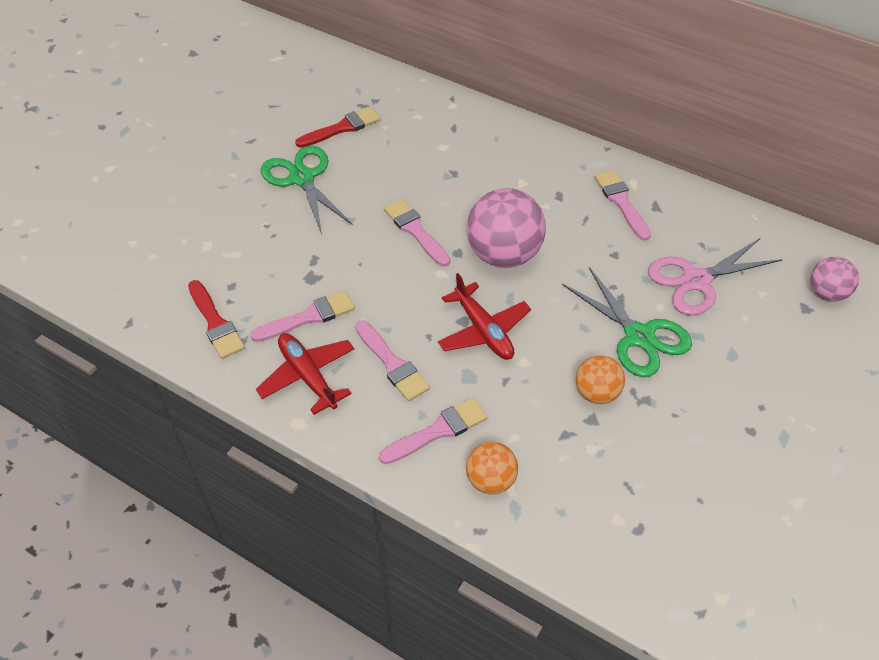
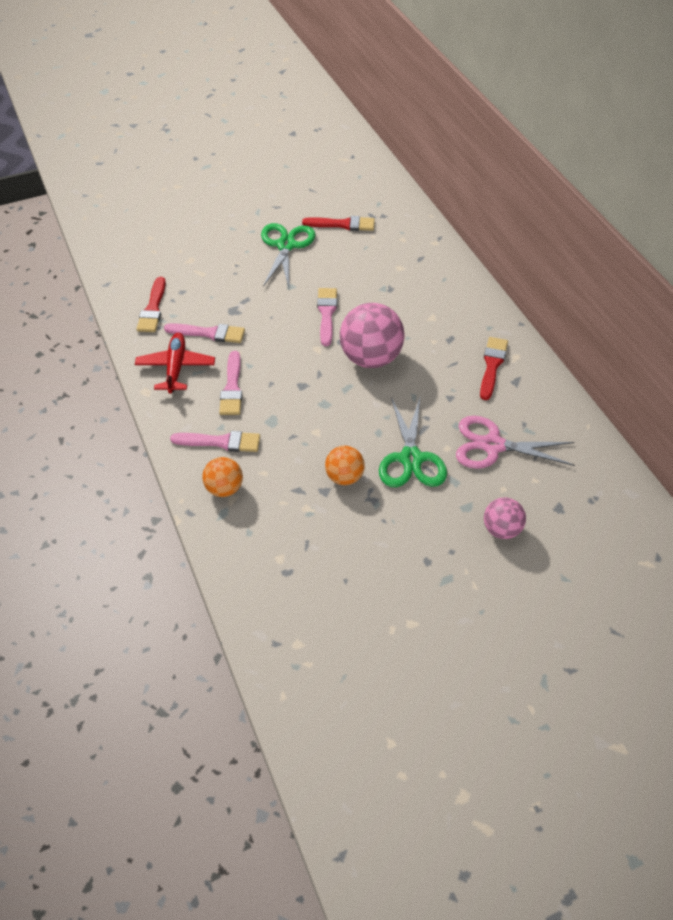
camera: 35 degrees right, 0 degrees up
red plane [438,273,531,360] -> none
pink brush [595,170,651,241] -> red brush [480,337,508,400]
pink ball [810,257,859,301] -> pink ball moved to [484,498,526,539]

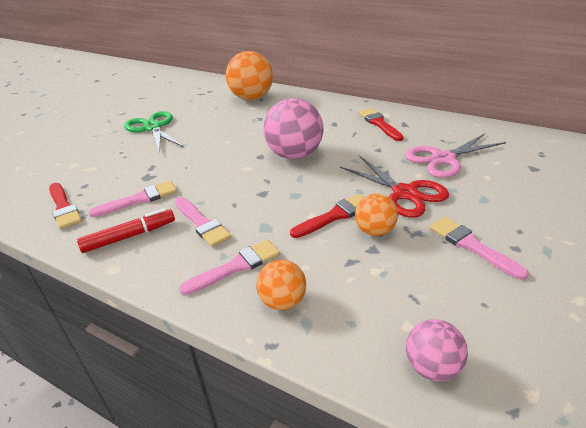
camera: 35 degrees left, 15 degrees down
red plane [135,333,215,393] -> red marker [77,208,175,253]
red brush [302,216,375,231] -> red brush moved to [290,194,364,238]
pink brush [317,288,337,346] -> pink brush moved to [430,217,529,280]
green scissors [379,397,447,487] -> red scissors [340,156,449,218]
pink ball [484,498,526,539] -> pink ball moved to [406,319,468,381]
none -> orange ball [226,51,273,100]

